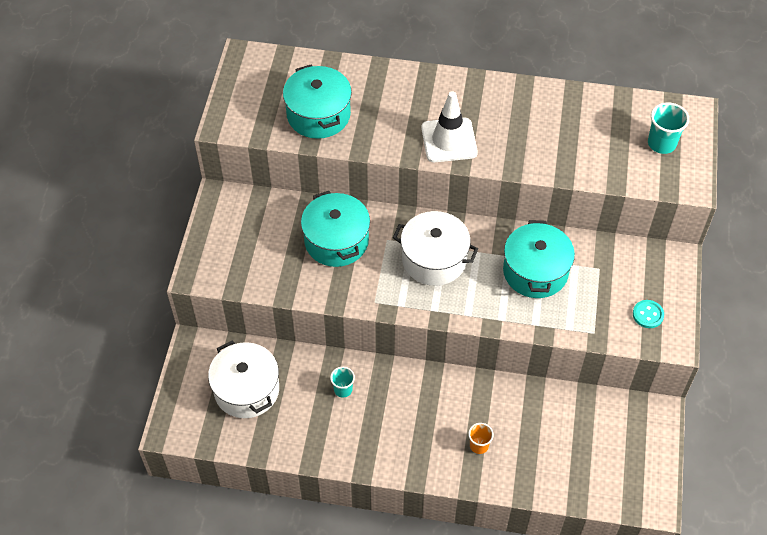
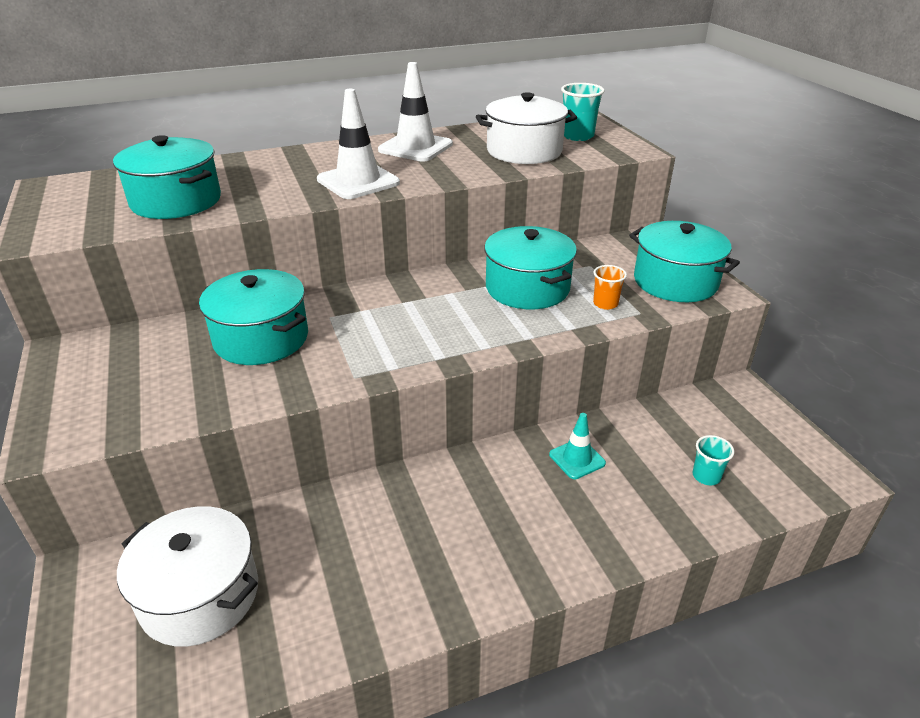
camera: 30 degrees left, 20 degrees down
turquoise cup [330,367,355,398] -> turquoise cup moved to [693,435,734,485]
white pot [393,211,478,286] -> white pot moved to [476,92,577,164]
orange cup [468,423,494,454] -> orange cup moved to [593,265,627,310]
turquoise button [633,300,664,328] -> turquoise pot [629,221,740,302]
none -> white traffic cone [378,62,453,162]
none -> turquoise traffic cone [549,413,606,479]

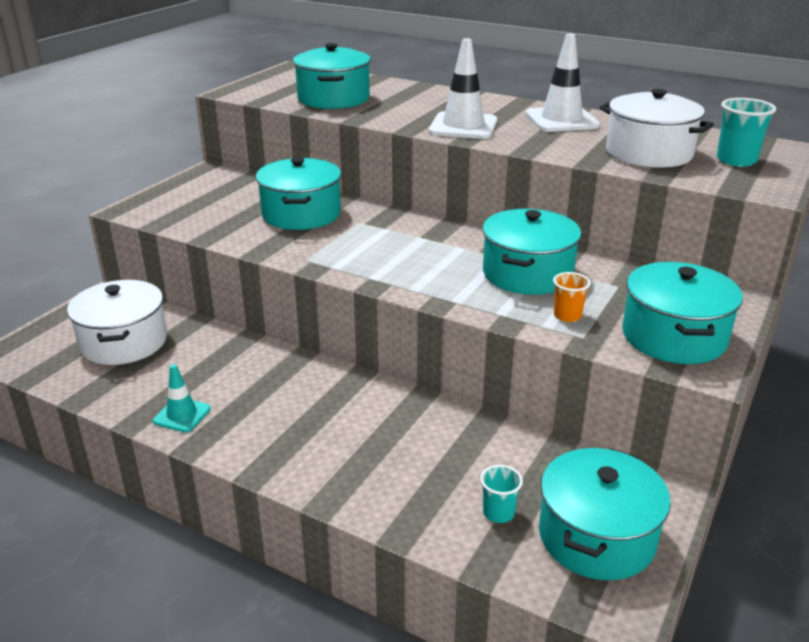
camera: 50 degrees right, 5 degrees down
turquoise traffic cone [549,413,606,479] -> turquoise traffic cone moved to [153,364,211,432]
none -> turquoise pot [539,448,671,580]

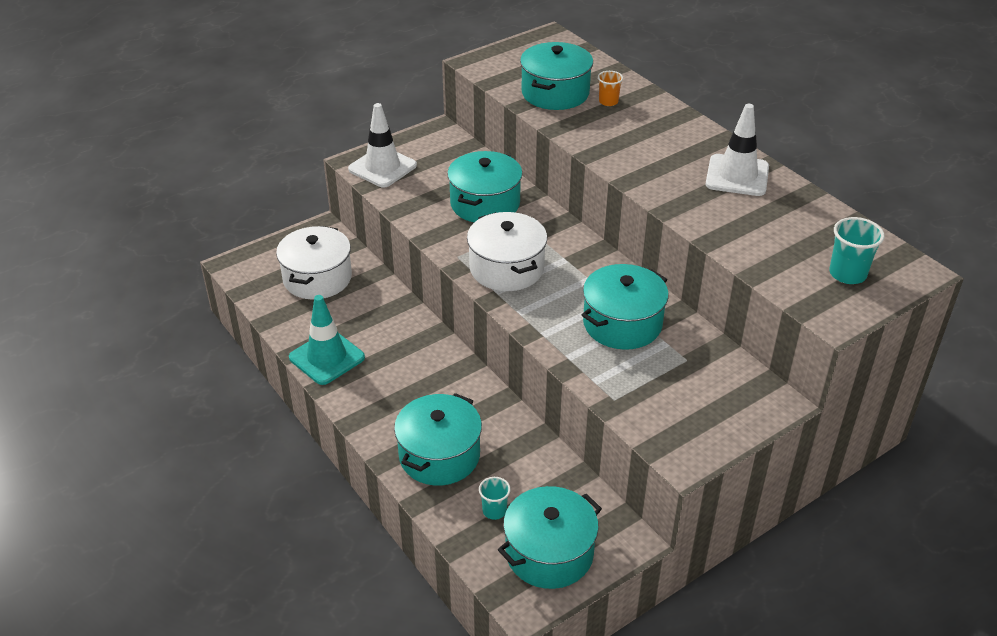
camera: 25 degrees right, 10 degrees up
turquoise traffic cone [153,364,211,432] -> turquoise traffic cone [289,295,365,385], size x1.72
white traffic cone [429,38,497,139] -> white traffic cone moved to [348,103,417,188]
orange cup [553,272,591,322] -> orange cup moved to [598,71,623,106]
white pot [600,89,714,168] -> white pot moved to [467,212,547,291]
turquoise pot [622,262,743,364] -> turquoise pot moved to [394,393,482,485]

